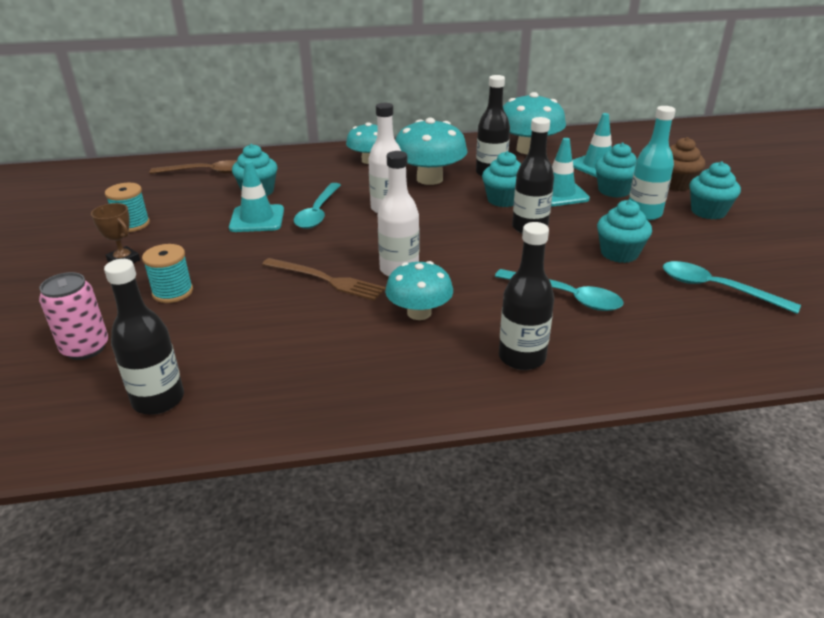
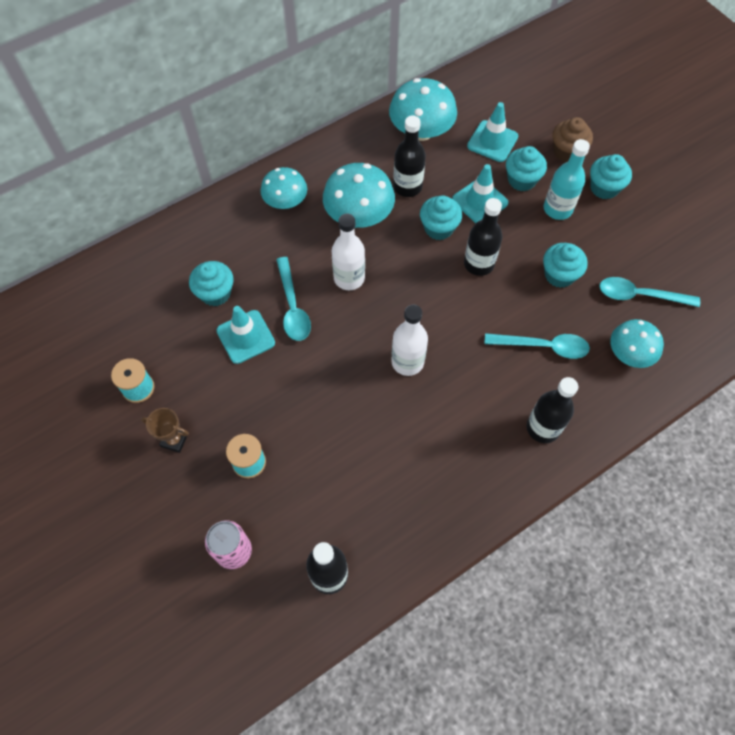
camera: 25 degrees left, 30 degrees up
brown spoon [149,160,237,174] -> none
brown fork [262,258,386,301] -> none
turquoise mushroom [385,261,453,320] -> turquoise mushroom moved to [610,319,664,368]

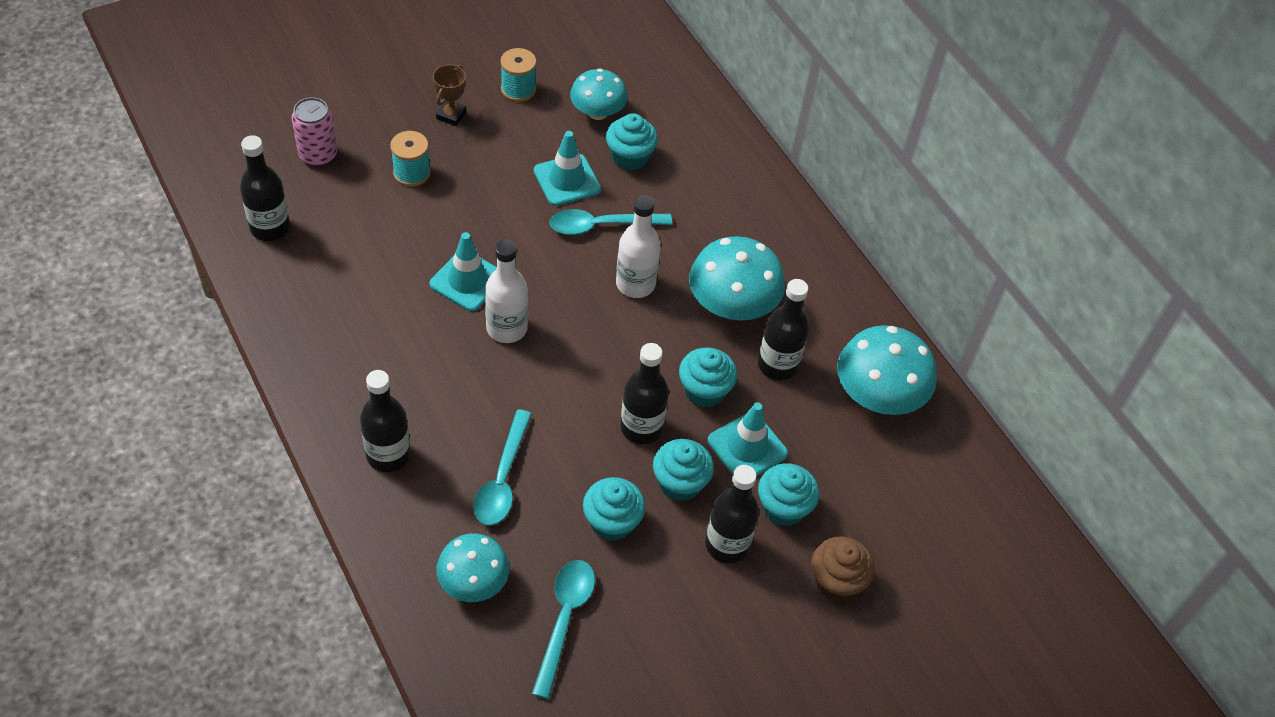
camera: 90 degrees right, 10 degrees down
turquoise mushroom [261,167,307,209] -> turquoise mushroom moved to [570,68,627,120]
turquoise traffic cone [467,102,518,162] -> turquoise traffic cone moved to [429,232,497,311]
turquoise bottle [544,139,590,220] -> black bottle [705,465,759,563]
turquoise cupcake [590,154,632,200] -> turquoise cupcake moved to [653,439,714,501]

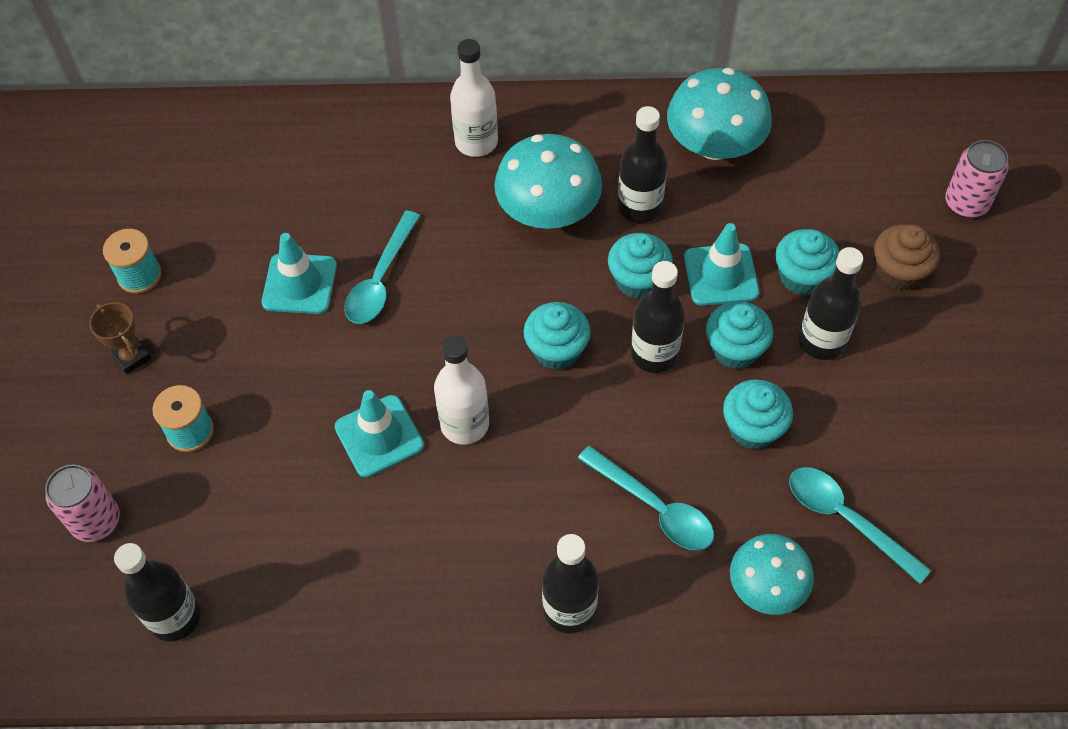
camera: 55 degrees left, 5 degrees up
turquoise mushroom [570,68,627,120] -> none
turquoise cupcake [606,113,658,171] -> turquoise cupcake moved to [523,302,591,370]
white bottle [616,195,661,298] -> white bottle moved to [450,39,498,157]
none -> pink can [945,140,1009,218]

